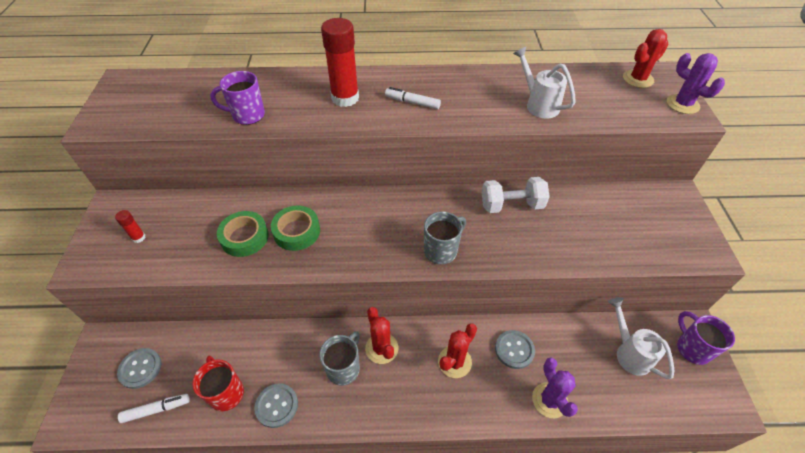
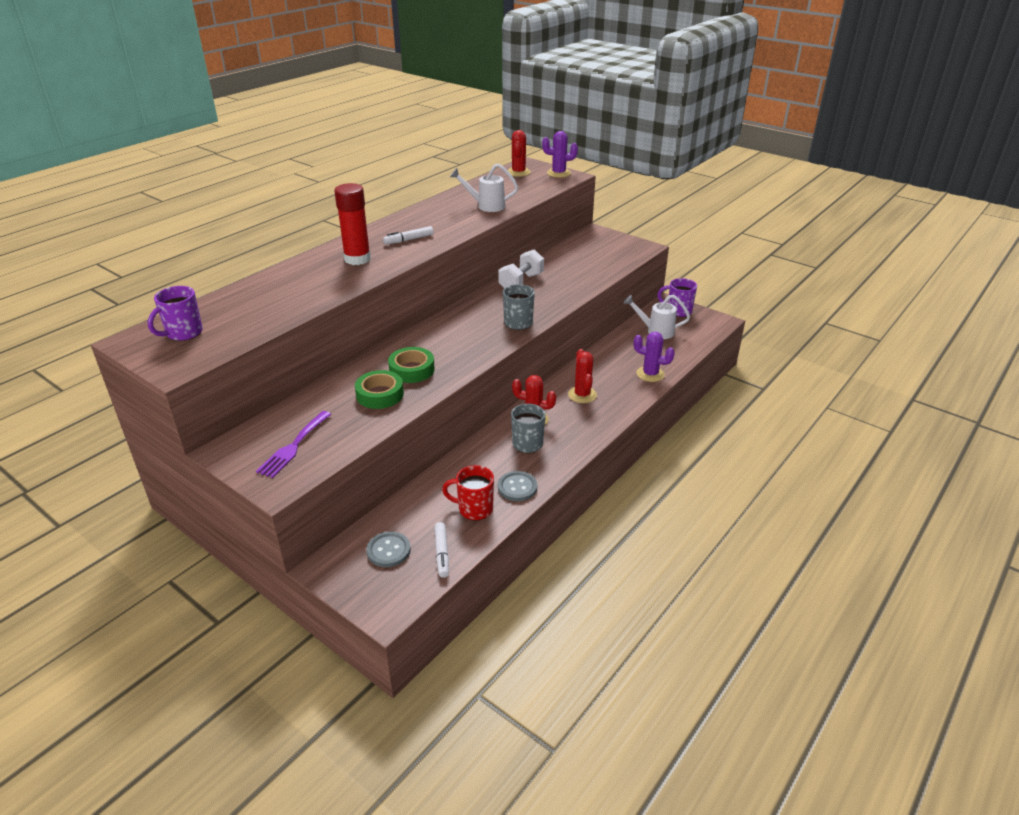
camera: 50 degrees left, 15 degrees down
red glue stick [115,210,146,243] -> purple fork [256,411,331,478]
white marker [118,394,190,423] -> white marker turned 150 degrees clockwise [434,522,449,578]
purple mug [210,71,265,125] -> purple mug moved to [148,286,203,341]
grey button [495,330,535,369] -> none

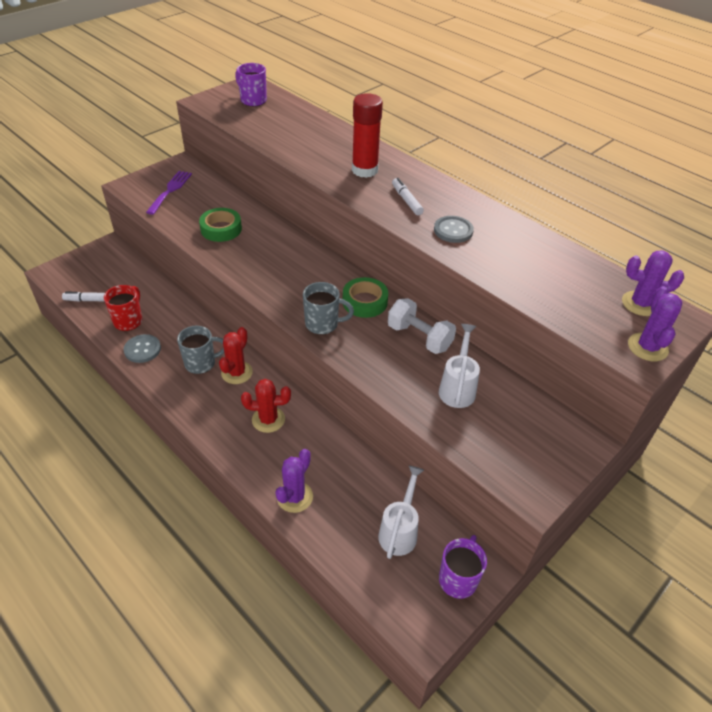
camera: 95 degrees right, 10 degrees up
purple fork [256,411,331,478] -> purple fork turned 75 degrees clockwise [146,171,192,215]
grey button [367,532,411,567] -> grey button moved to [434,216,474,243]
green tape [388,347,435,383] -> green tape moved to [343,277,388,318]
white watering can [450,163,518,212] -> white watering can moved to [439,324,480,408]
red cactus [508,130,531,177] -> purple cactus [622,250,684,316]

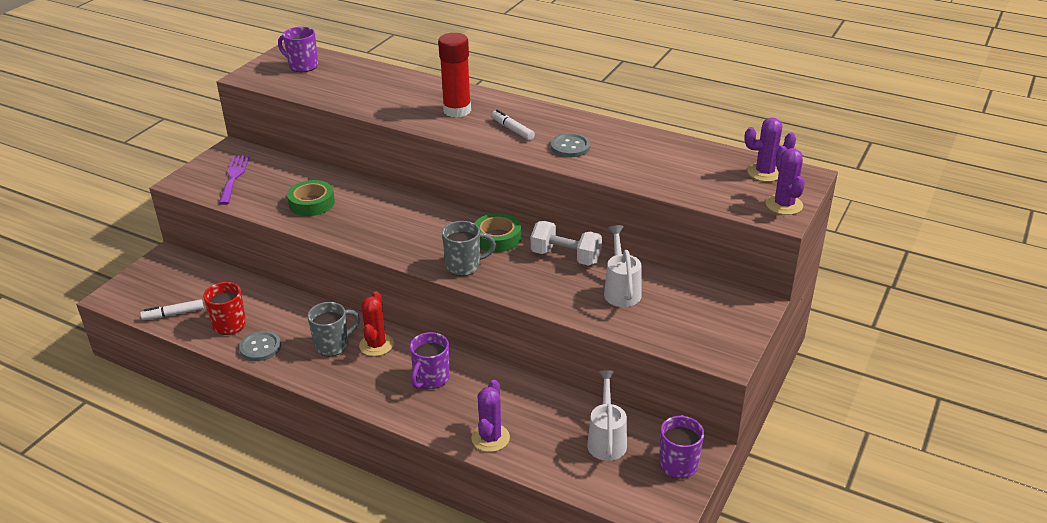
camera: 15 degrees left, 10 degrees down
red cactus [241,379,291,433] -> purple mug [410,332,450,389]

